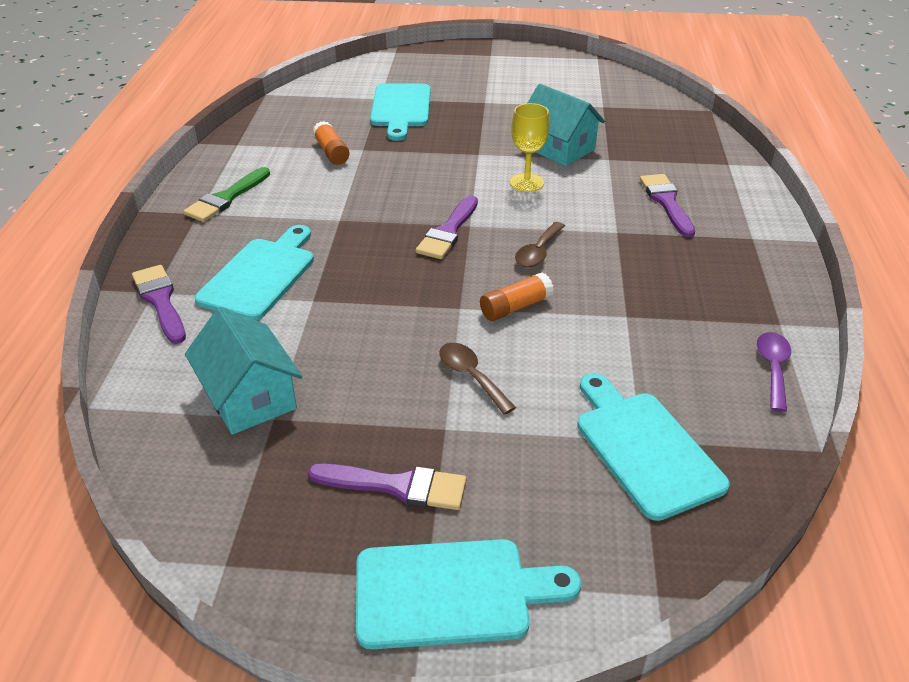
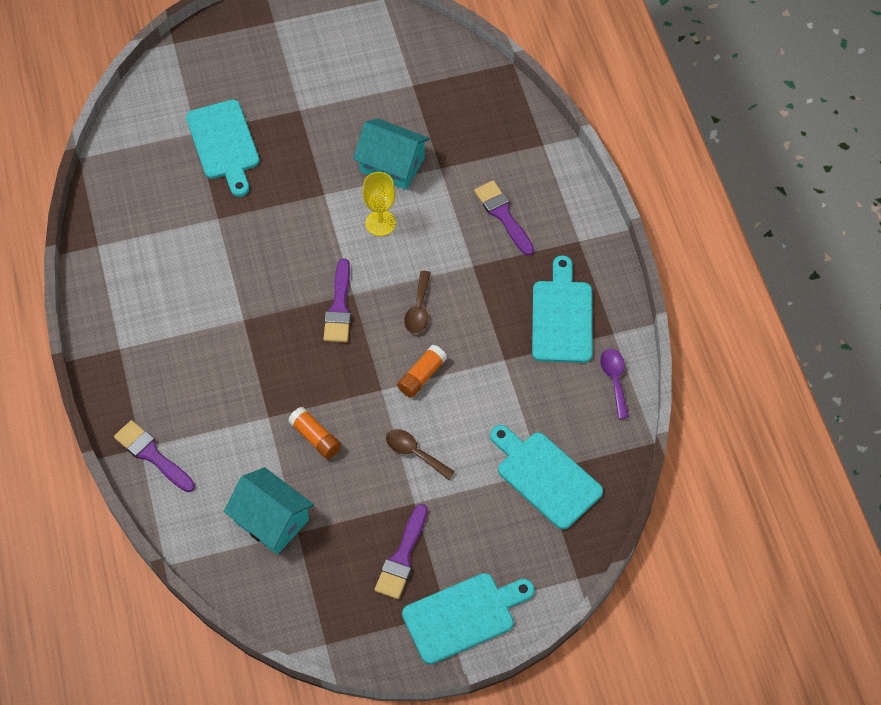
camera: 20 degrees left, 20 degrees up
green brush [183,167,270,222] -> none
turquoise cutting board [195,225,314,320] -> turquoise cutting board moved to [532,255,593,363]
purple brush [308,463,466,510] -> purple brush turned 120 degrees clockwise [375,504,428,599]
orange glue stick [313,121,350,165] -> orange glue stick moved to [288,407,341,459]

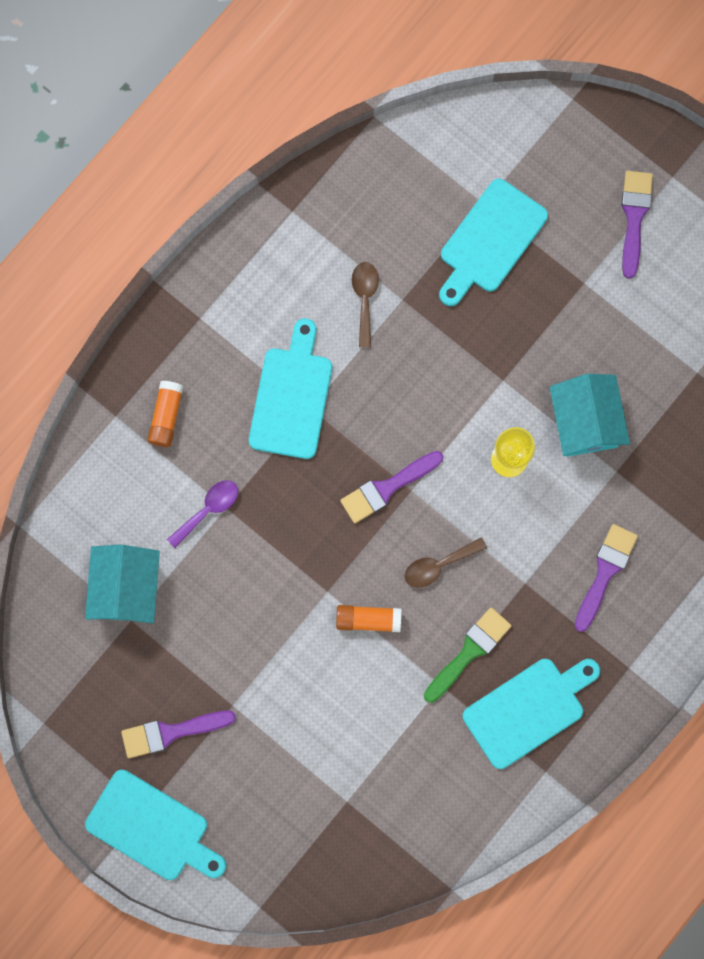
camera: 55 degrees right, 20 degrees up
purple brush [114,420,195,492] -> purple brush moved to [621,171,653,279]
orange glue stick [288,407,341,459] -> orange glue stick moved to [147,381,183,447]
brown spoon [386,429,455,480] -> brown spoon moved to [352,262,379,347]
turquoise cutting board [490,425,603,530] -> turquoise cutting board moved to [249,318,332,459]
purple spoon [600,348,629,419] -> purple spoon moved to [167,480,238,548]
none -> green brush [424,607,512,703]

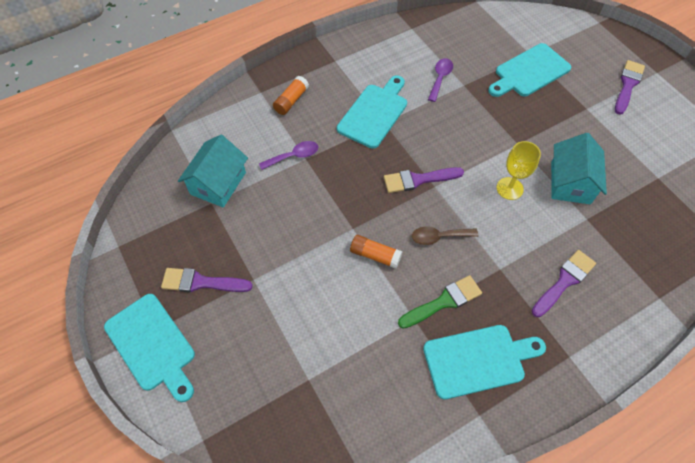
camera: 20 degrees right, 20 degrees down
brown spoon [352,262,379,347] -> purple spoon [428,58,453,102]

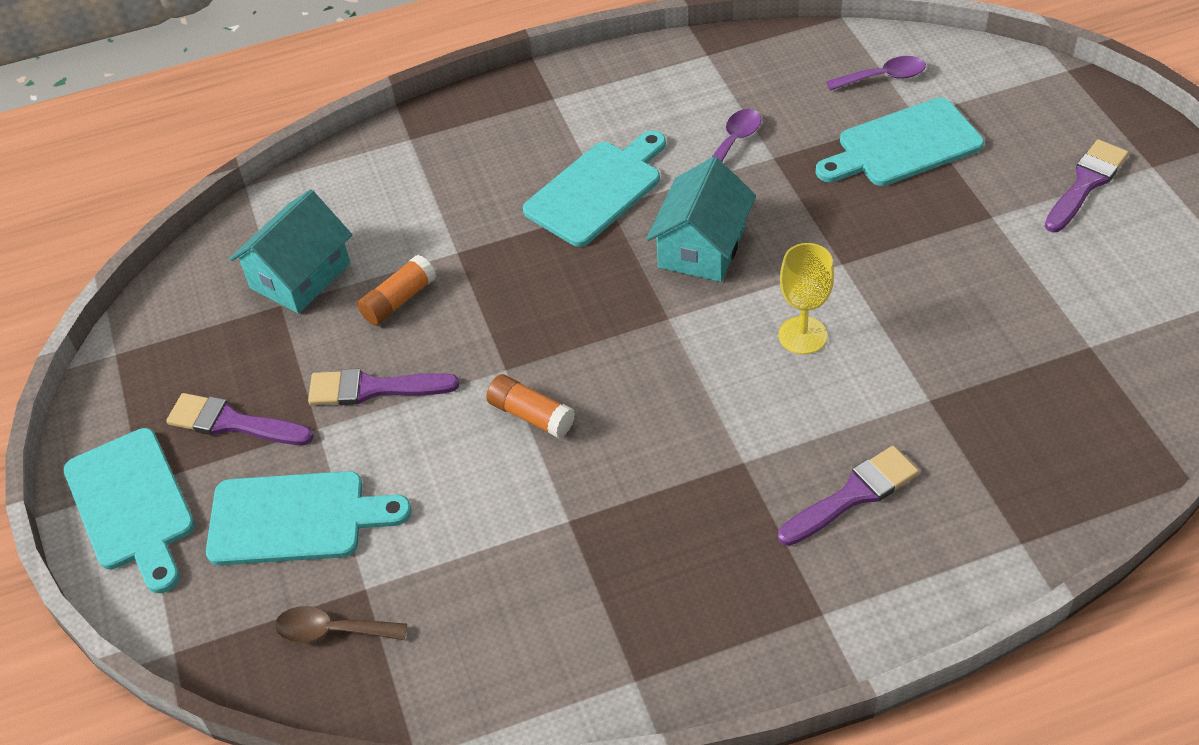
camera: 15 degrees right, 10 degrees down
purple spoon [259,141,318,170] -> purple spoon moved to [826,56,926,91]
orange glue stick [273,76,309,115] -> orange glue stick moved to [357,255,436,326]
purple brush [384,167,464,193] -> purple brush moved to [308,368,459,405]
green brush [398,275,482,329] -> none
brown spoon [412,227,478,245] -> brown spoon moved to [275,606,407,643]
turquoise cutting board [423,325,546,400] -> turquoise cutting board moved to [206,471,412,565]
turquoise house [551,133,607,204] -> turquoise house moved to [646,157,756,282]

